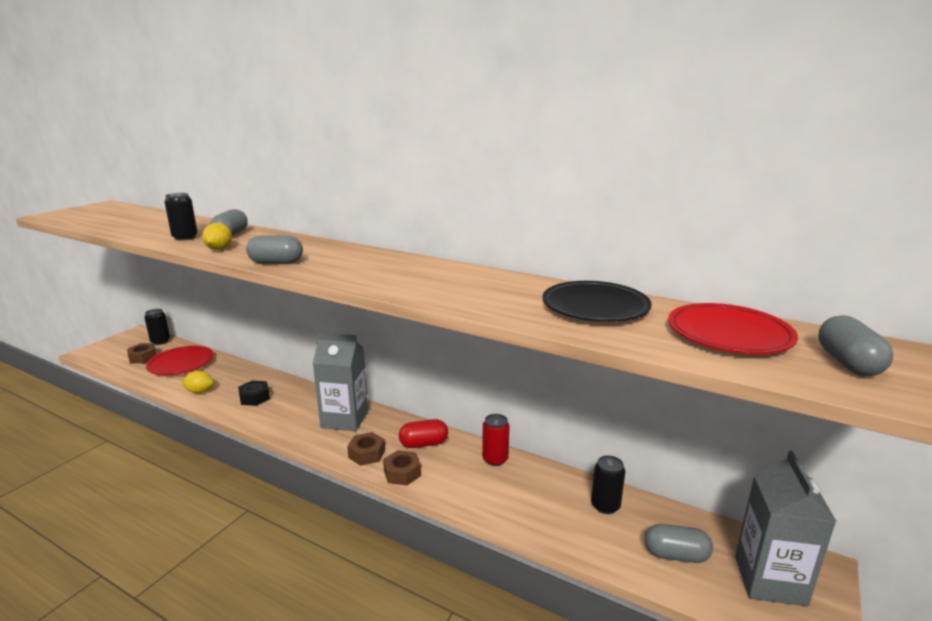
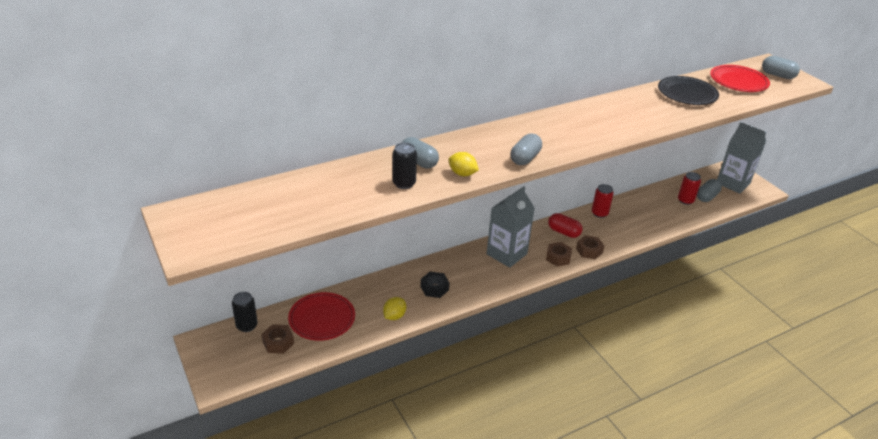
camera: 60 degrees left, 15 degrees up
red capsule [399,419,448,448] -> red capsule turned 75 degrees counterclockwise [548,213,582,238]
black can [591,455,625,514] -> none
none -> red can [678,172,701,205]

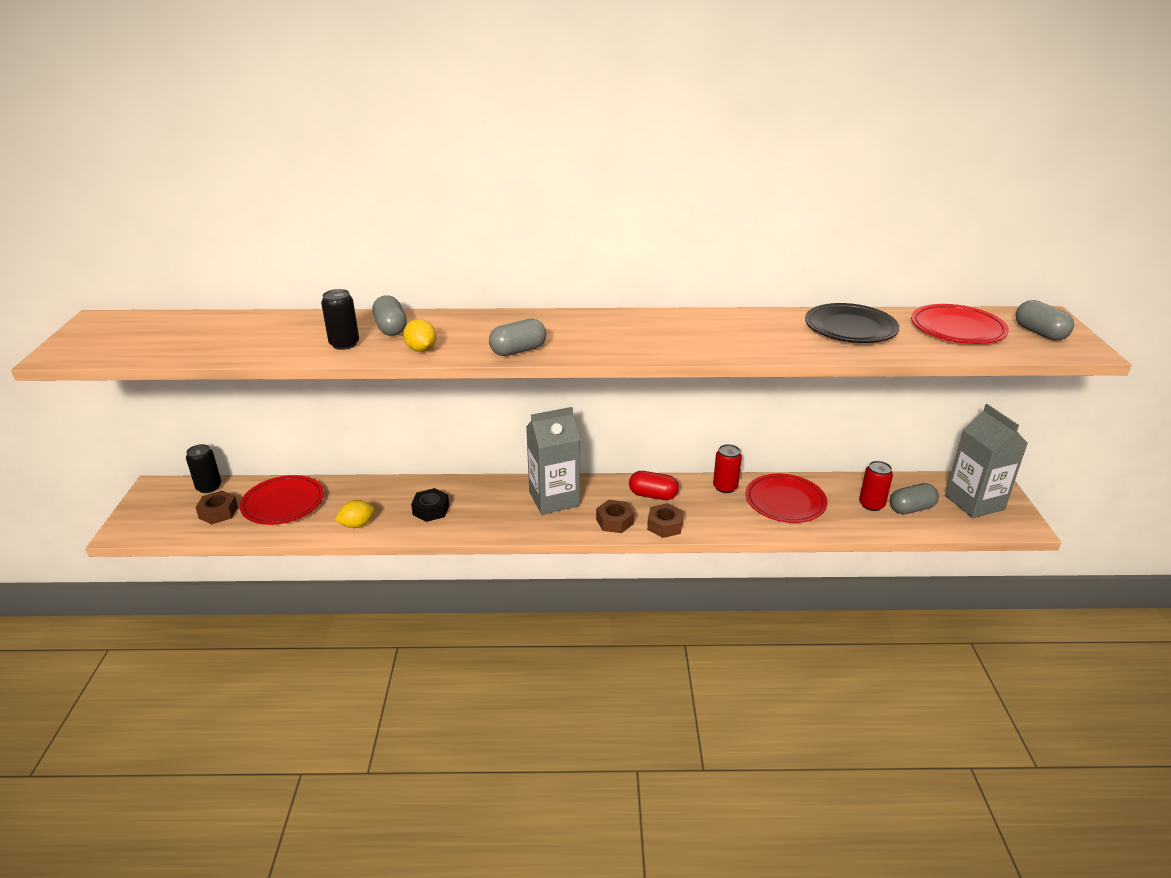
camera: 30 degrees right, 5 degrees down
red capsule [548,213,582,238] -> red capsule turned 45 degrees counterclockwise [629,471,679,500]
none -> red plate [745,474,828,523]

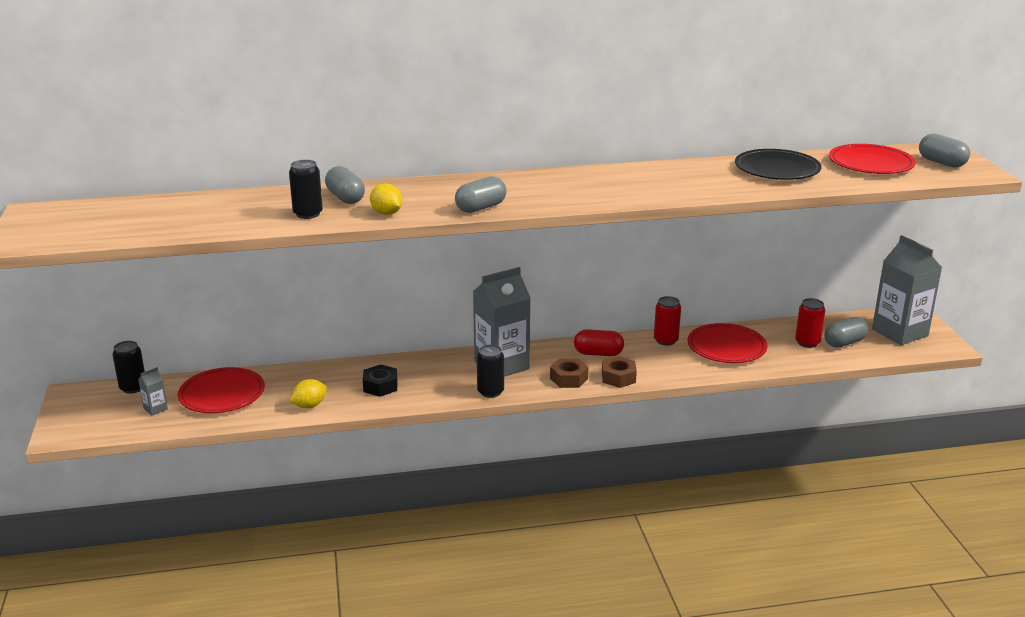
camera: 10 degrees left, 5 degrees down
brown nut [195,491,238,524] -> grey carton [138,367,168,416]
none -> black can [477,345,504,398]

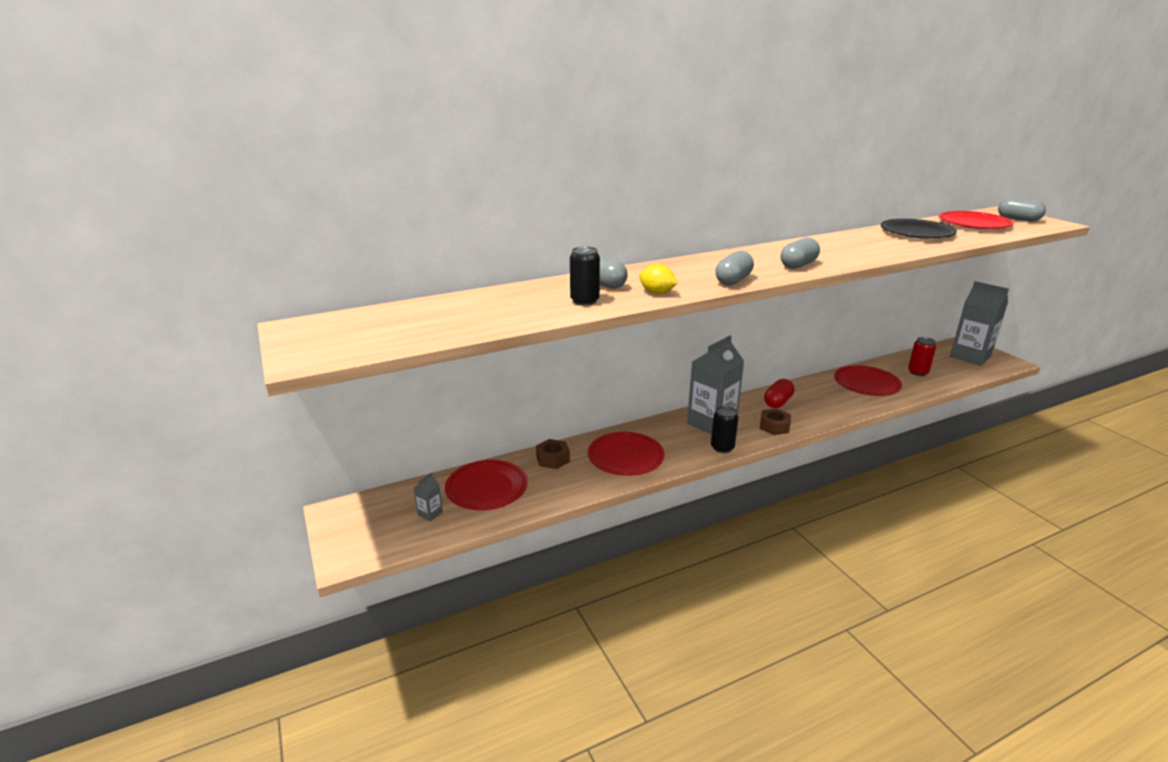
camera: 15 degrees left, 0 degrees up
black can [112,341,145,394] -> none
yellow lemon [289,379,327,408] -> none
black nut [363,364,398,397] -> red plate [588,432,664,476]
red capsule [574,329,624,356] -> red capsule turned 45 degrees counterclockwise [764,379,795,408]
brown nut [602,356,637,388] -> brown nut moved to [536,439,570,469]
red can [654,296,681,346] -> none
grey capsule [824,317,868,348] -> grey capsule moved to [781,238,820,269]

